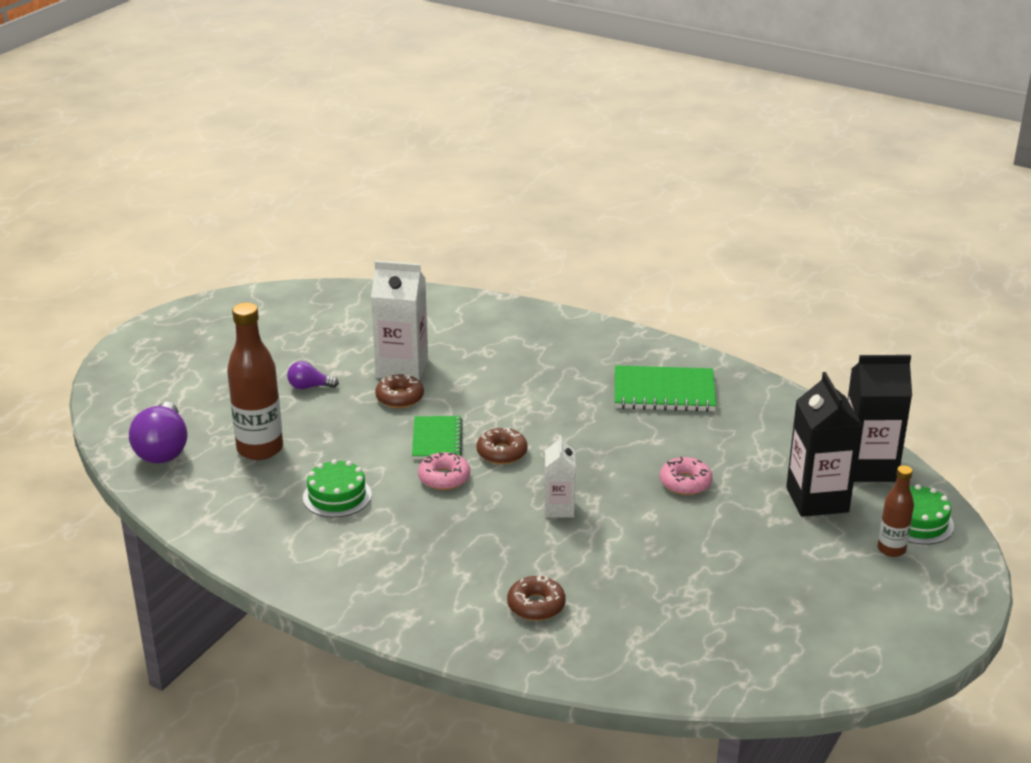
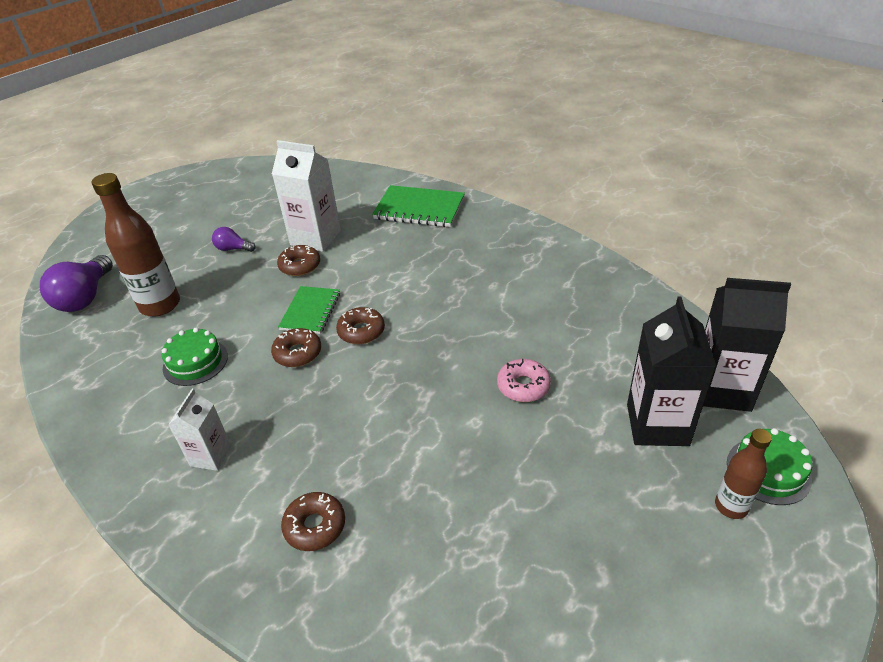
camera: 15 degrees right, 10 degrees up
pink donut [418,452,470,490] -> brown donut [271,328,321,367]
white carton [544,435,576,517] -> white carton moved to [168,388,231,471]
green notebook [615,365,716,412] -> green notebook moved to [372,185,465,227]

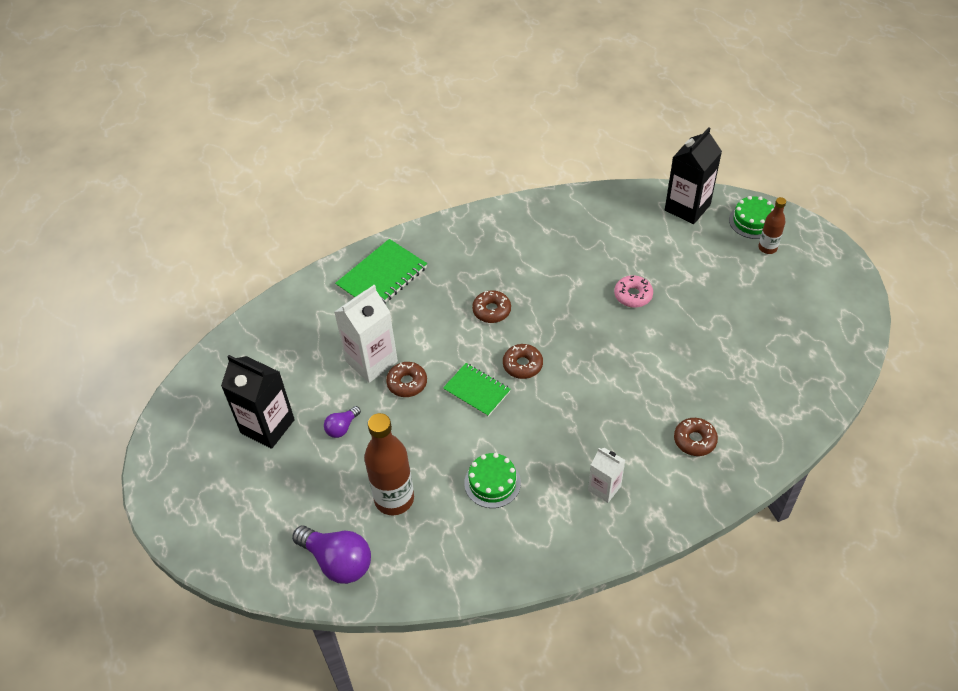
camera: 65 degrees left, 10 degrees up
brown donut [271,328,321,367] -> brown donut moved to [472,290,511,323]
black carton [627,296,716,446] -> black carton moved to [221,355,295,449]

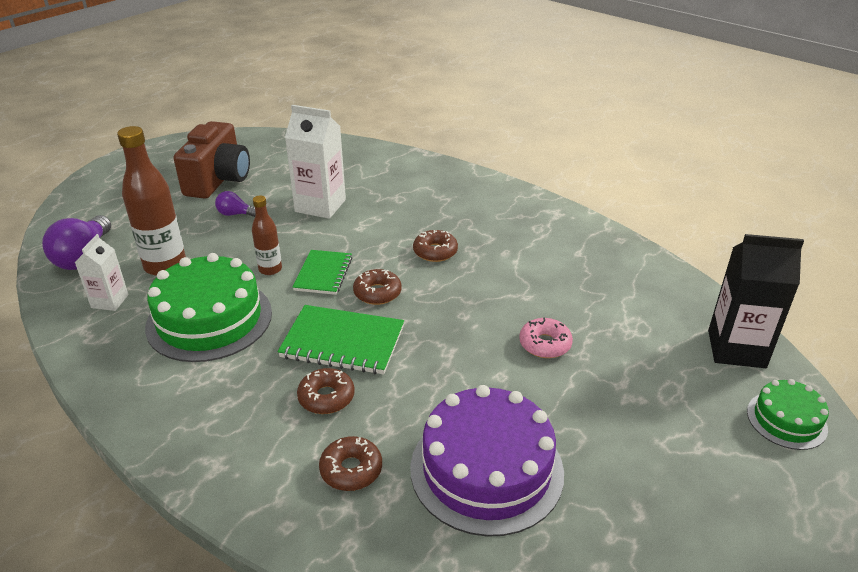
camera: 60 degrees right, 15 degrees down
black carton [221,355,295,449] -> brown camera [173,121,250,199]
green notebook [335,239,427,304] -> green notebook moved to [278,305,404,375]
brown donut [386,362,427,397] -> brown donut moved to [297,368,355,414]
green cake [464,453,521,508] -> green cake [145,253,272,362], size x1.89
white carton [588,448,626,503] -> white carton moved to [75,234,129,311]
brown bottle [758,197,786,254] -> brown bottle moved to [252,195,282,275]
none -> purple cake [410,385,564,537]

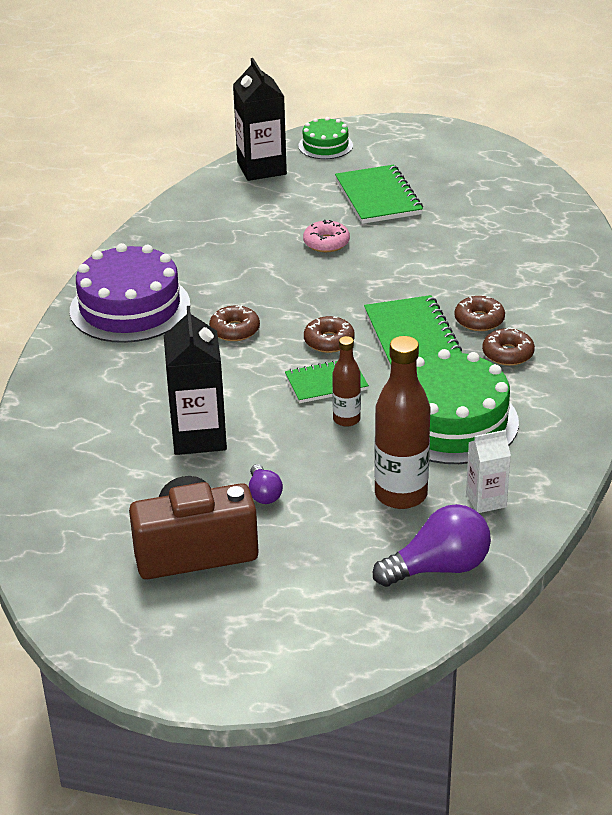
camera: 115 degrees left, 0 degrees up
white carton [285,105,346,219] -> black carton [164,306,227,455]
brown donut [319,436,382,491] -> brown donut moved to [482,327,535,366]
purple cake [410,385,564,537] -> purple cake moved to [70,243,190,343]
none -> green notebook [335,165,423,224]

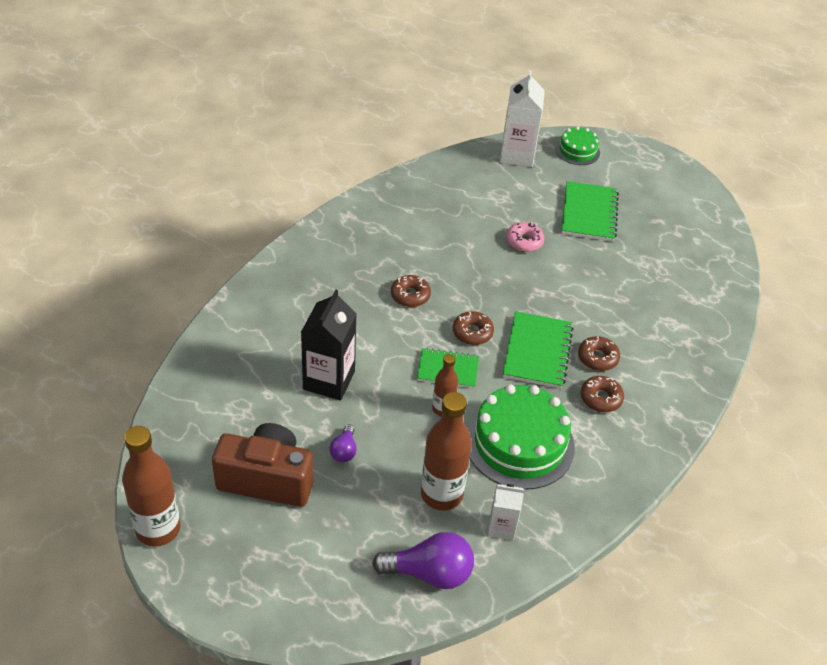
camera: 20 degrees right, 10 degrees up
purple cake [70,243,190,343] -> none
black carton [233,58,287,181] -> white carton [500,70,545,167]
none -> brown bottle [122,426,180,547]

